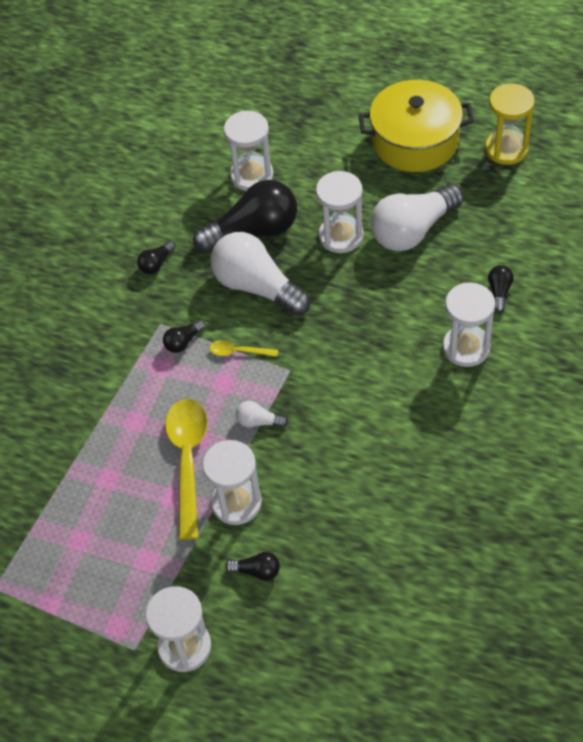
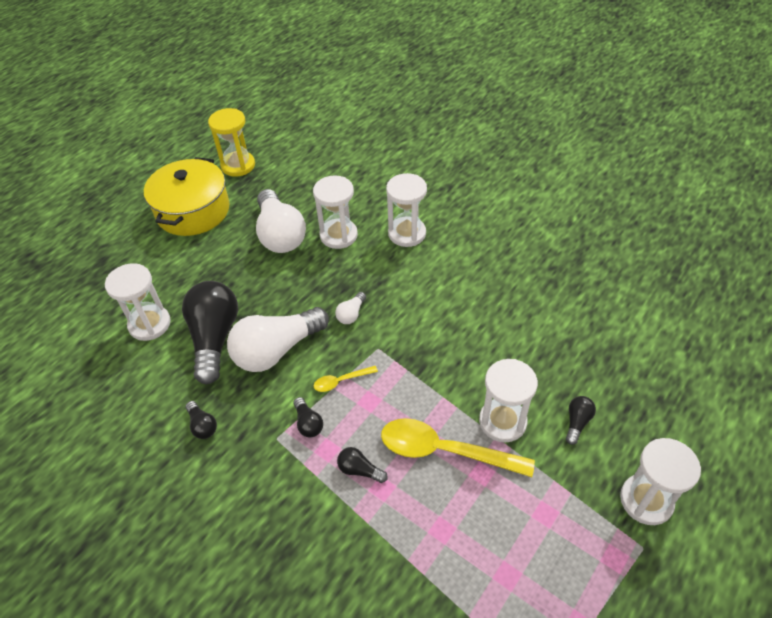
camera: 75 degrees left, 5 degrees down
yellow spoon [209,340,278,357] -> yellow spoon turned 45 degrees clockwise [314,366,378,392]
white light bulb [236,401,288,428] -> white light bulb moved to [335,292,366,324]
white hourglass [316,171,364,253] -> white hourglass moved to [313,175,358,249]
black light bulb [488,265,514,313] -> black light bulb moved to [337,447,388,483]

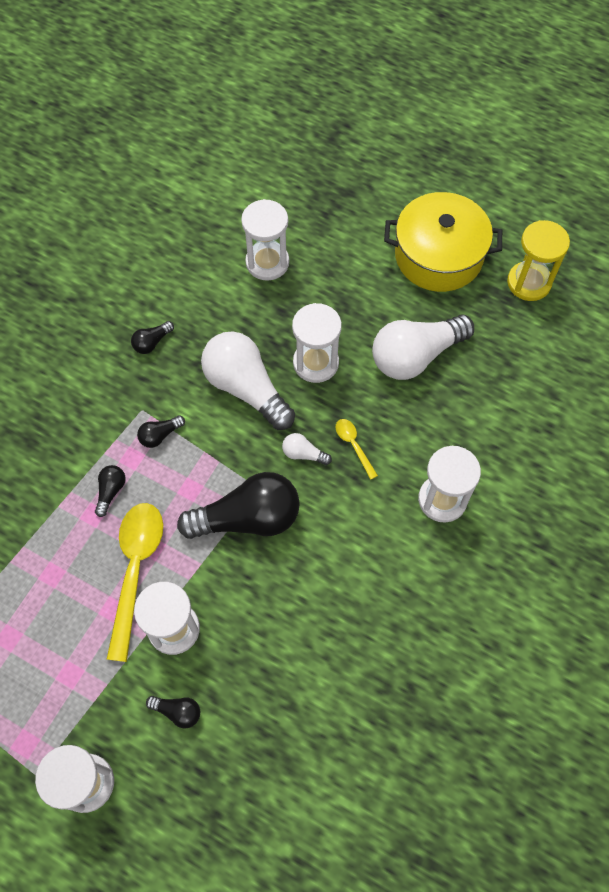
camera: 80 degrees right, 15 degrees up
black light bulb [182,281,238,384] -> black light bulb moved to [177,472,300,539]
white hourglass [313,175,358,249] -> white hourglass moved to [292,303,342,383]
yellow spoon [314,366,378,392] -> yellow spoon moved to [335,419,378,480]

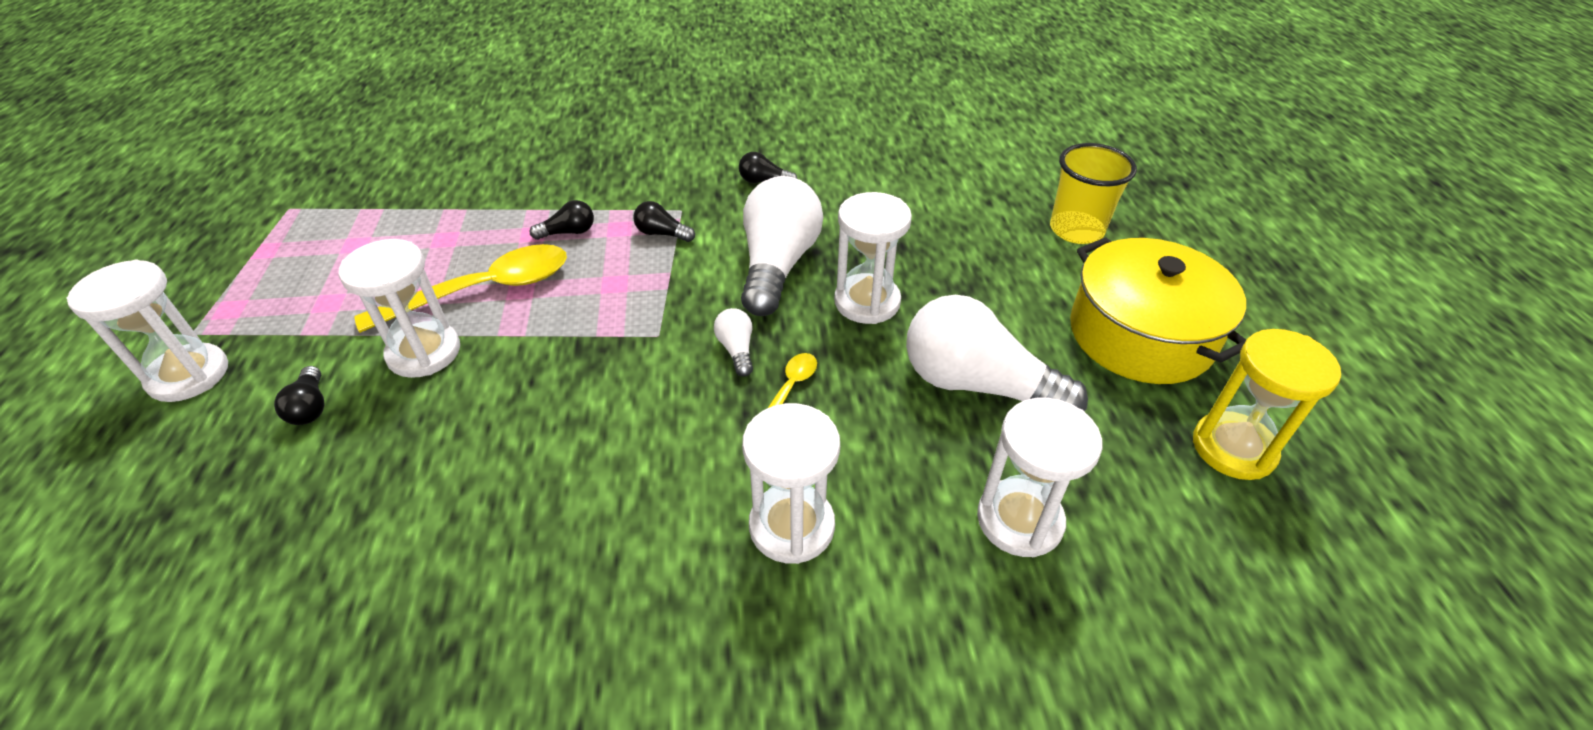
camera: 55 degrees right, 20 degrees down
black light bulb [177,472,300,539] -> none
white hourglass [241,199,289,281] -> white hourglass moved to [977,398,1103,557]
none -> yellow cup [1050,143,1137,244]

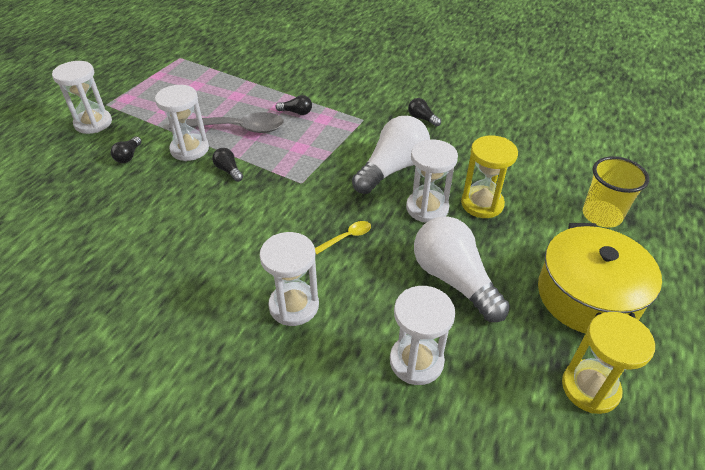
camera: 30 degrees right, 0 degrees up
yellow spoon [355,244,567,333] -> grey spoon [169,112,284,133]
black light bulb [633,201,695,242] -> black light bulb moved to [212,148,243,182]
white light bulb [714,308,753,377] -> none
none -> yellow hourglass [461,136,518,218]

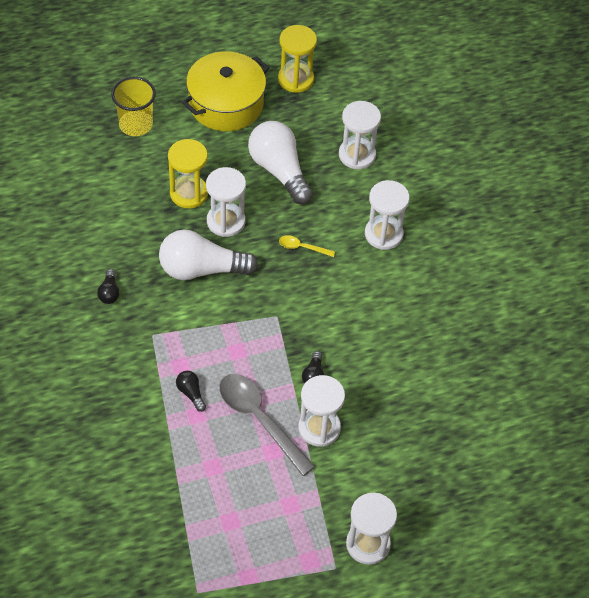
camera: 135 degrees left, 10 degrees up
black light bulb [111,137,142,163] -> none
white light bulb [414,216,510,322] -> white light bulb turned 135 degrees clockwise [248,121,313,204]

